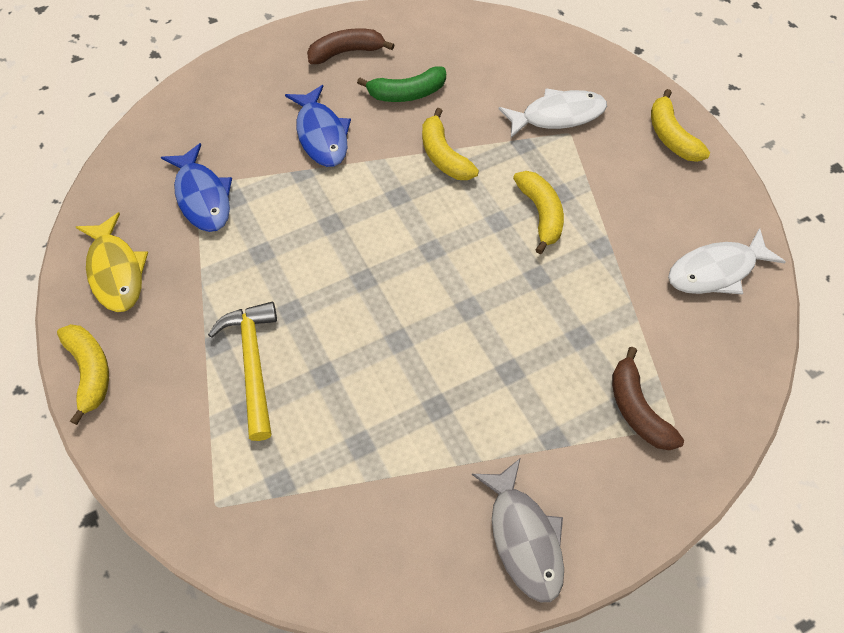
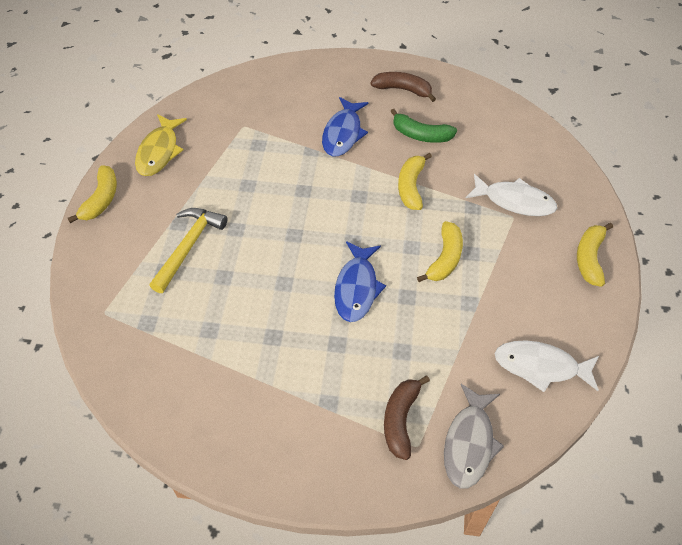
camera: 35 degrees right, 5 degrees down
blue fish [161,143,232,232] -> blue fish moved to [334,241,386,322]
grey fish [472,459,564,602] -> grey fish moved to [444,384,504,489]

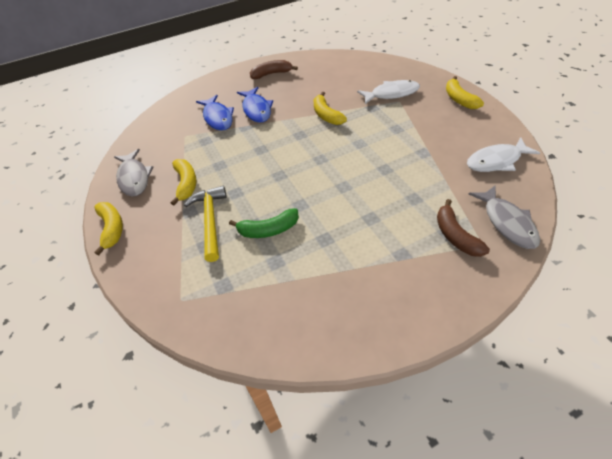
camera: 30 degrees left, 5 degrees down
yellow fish [135,114,187,176] -> grey fish [114,149,153,197]
blue fish [334,241,386,322] -> blue fish moved to [196,95,234,131]
green banana [390,109,457,143] -> green banana moved to [229,208,299,238]
yellow banana [417,221,463,282] -> yellow banana moved to [171,159,196,205]

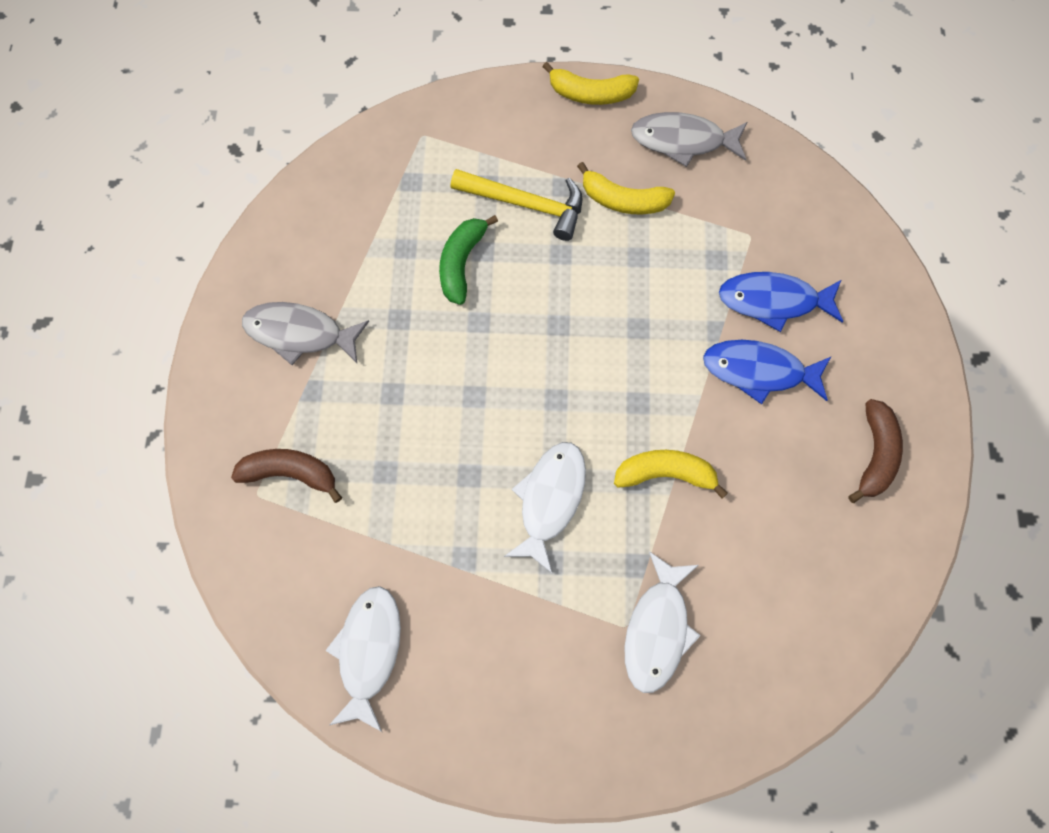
camera: 115 degrees right, 20 degrees up
yellow banana [446,76,484,109] -> none
grey fish [469,185,540,249] -> grey fish moved to [242,302,369,365]
none -> white fish [504,442,586,573]

